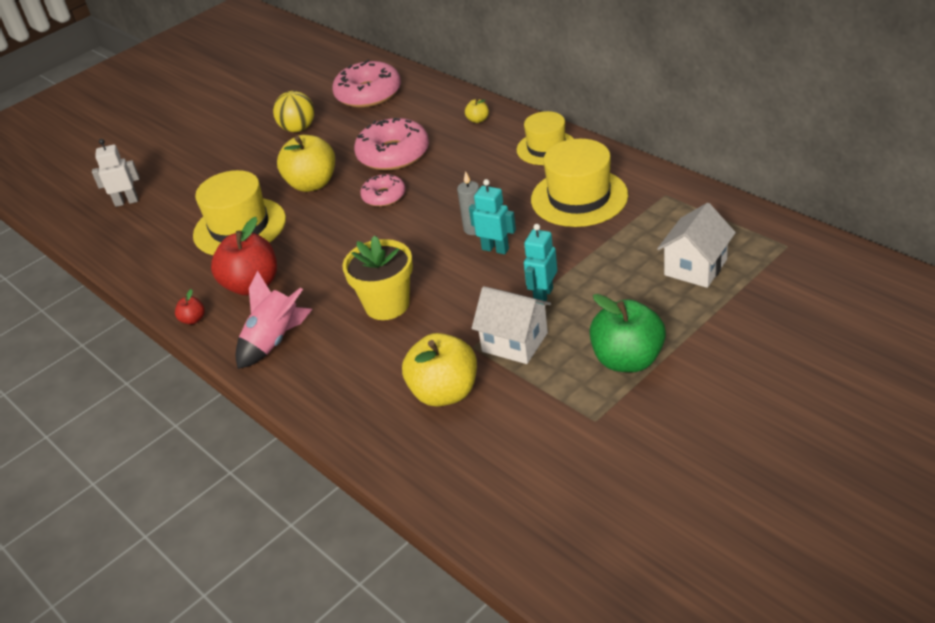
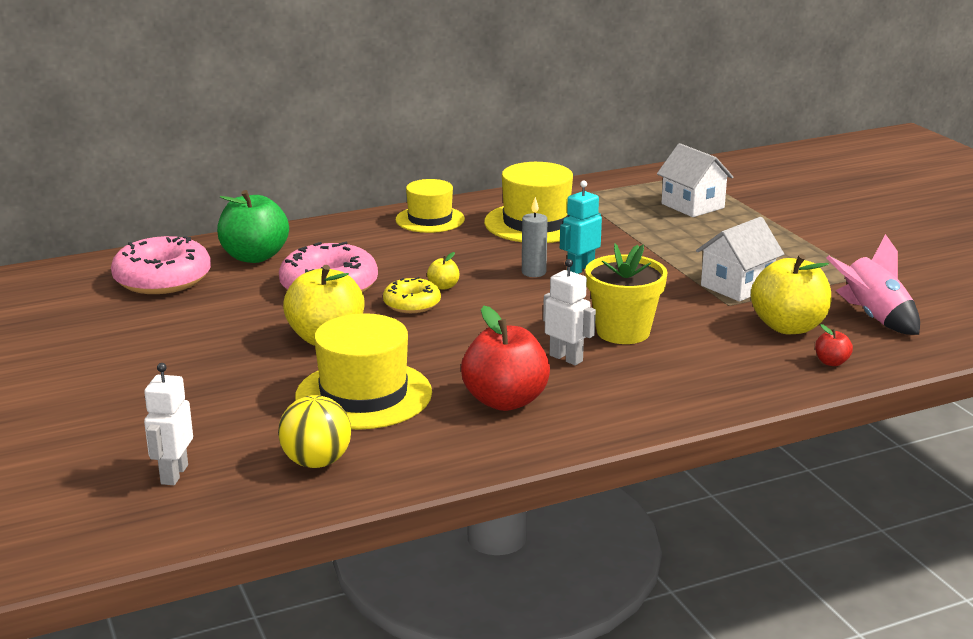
camera: 75 degrees left, 15 degrees down
red apple [175,289,205,324] -> red apple moved to [815,324,853,366]
pink rocket [236,270,312,369] -> pink rocket moved to [826,234,920,335]
yellow ball [273,91,315,132] -> yellow ball moved to [278,395,351,468]
pink donut [360,174,405,207] -> yellow donut [383,277,441,313]
yellow apple [465,99,489,123] -> yellow apple moved to [427,252,460,290]
turquoise robot [524,224,557,305] -> none
green apple [590,294,666,372] -> green apple moved to [217,190,289,263]
none -> white robot [543,259,596,365]

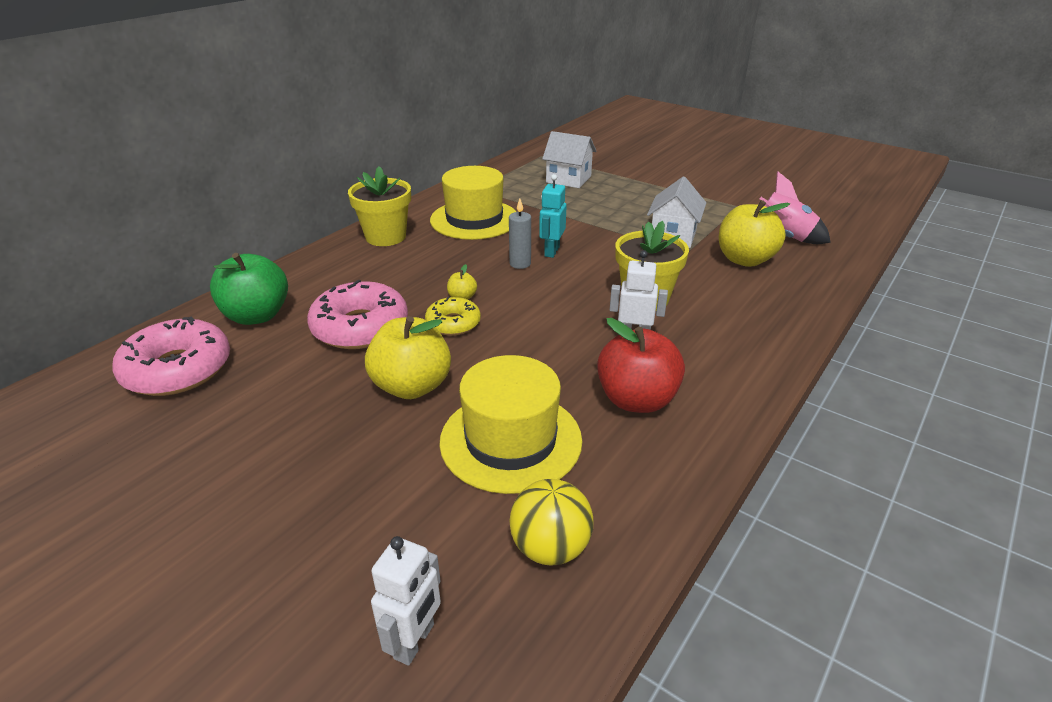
camera: 30 degrees left, 10 degrees up
white robot [144,363,193,485] -> white robot turned 135 degrees counterclockwise [371,536,441,666]
yellow hat [396,179,465,233] -> yellow flower pot [348,166,411,246]
red apple [815,324,853,366] -> none

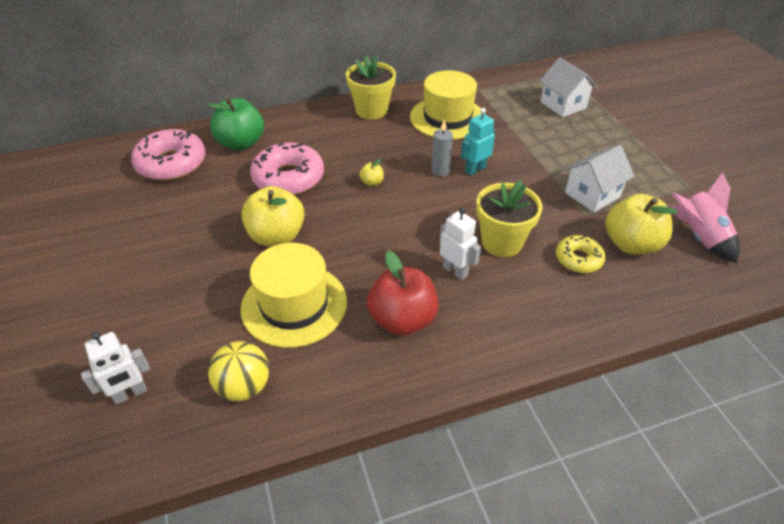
camera: 35 degrees right, 10 degrees up
yellow donut [425,296,481,336] -> yellow donut moved to [556,235,605,273]

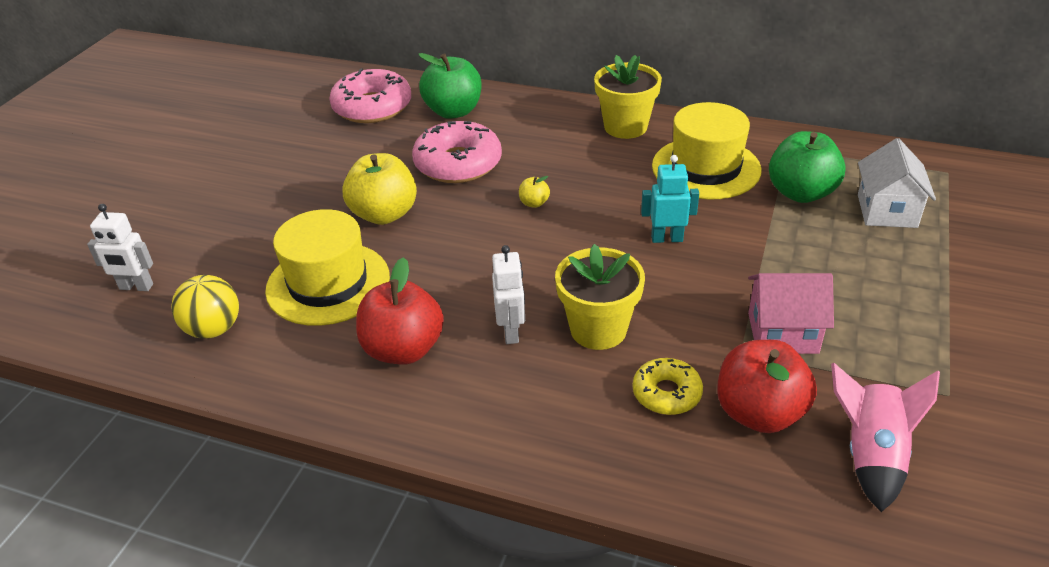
camera: 40 degrees right, 5 degrees down
grey candle [431,120,453,176] -> none
white house [565,145,635,212] -> pink house [748,273,834,354]
yellow apple [605,194,678,254] -> red apple [717,340,817,433]
none -> green apple [769,131,846,203]

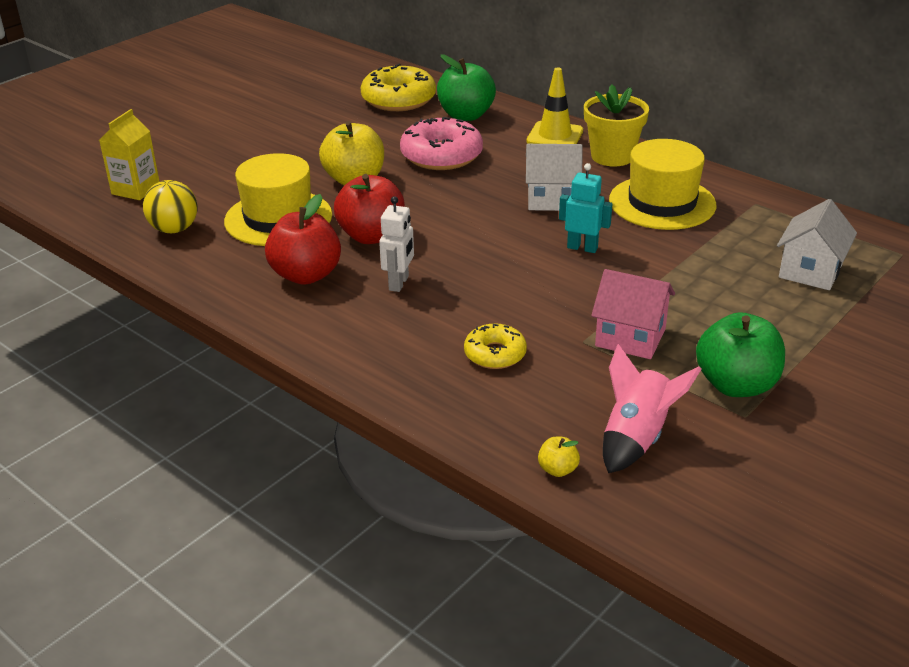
camera: 20 degrees right, 5 degrees down
white robot [87,204,153,291] -> yellow carton [99,109,160,200]
pink donut [329,68,411,123] -> yellow donut [360,64,436,111]
yellow apple [519,176,550,208] -> yellow apple moved to [538,437,580,477]
yellow flower pot [555,244,645,350] -> none
red apple [717,340,817,433] -> red apple moved to [334,174,405,244]
green apple [769,131,846,203] -> green apple moved to [696,312,785,397]
none -> yellow traffic cone [526,67,583,144]
none -> white house [526,144,583,211]

